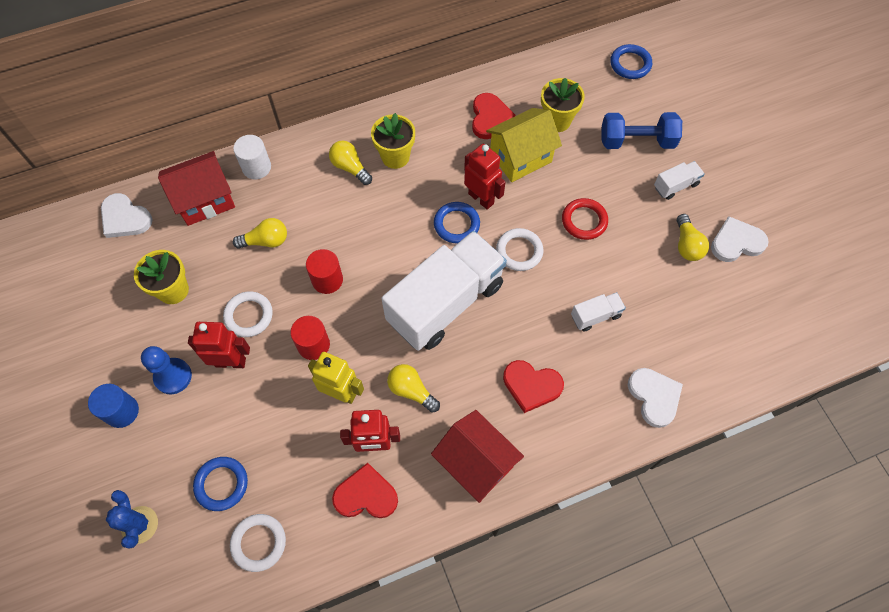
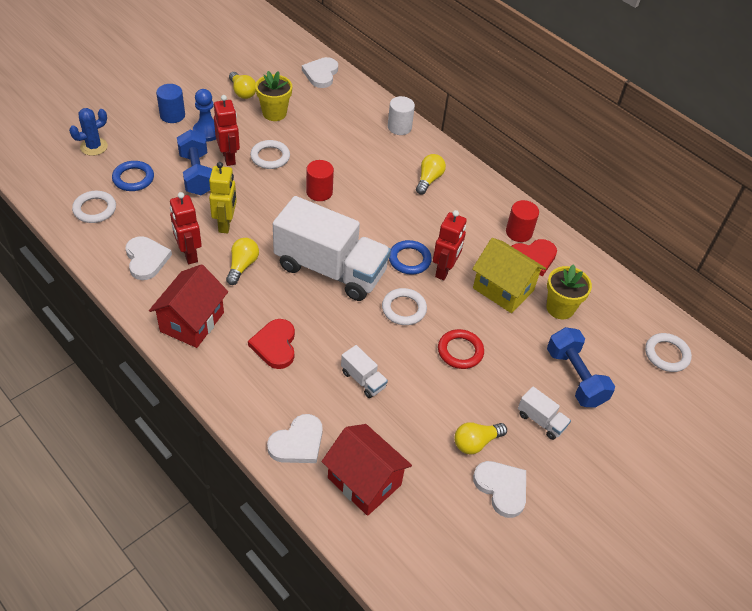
camera: 65 degrees right, 15 degrees down
red house [158,151,235,226] -> red house moved to [321,424,412,516]
yellow light bulb [233,218,287,249] -> yellow light bulb moved to [229,72,256,99]
red cylinder [290,316,330,360] -> red cylinder moved to [506,200,539,242]
red heart [332,463,398,518] -> white heart [125,236,172,280]
yellow flower pot [371,113,415,169] -> none
blue ring [610,44,652,79] -> white ring [645,333,692,372]
none -> blue dumbbell [177,130,212,195]

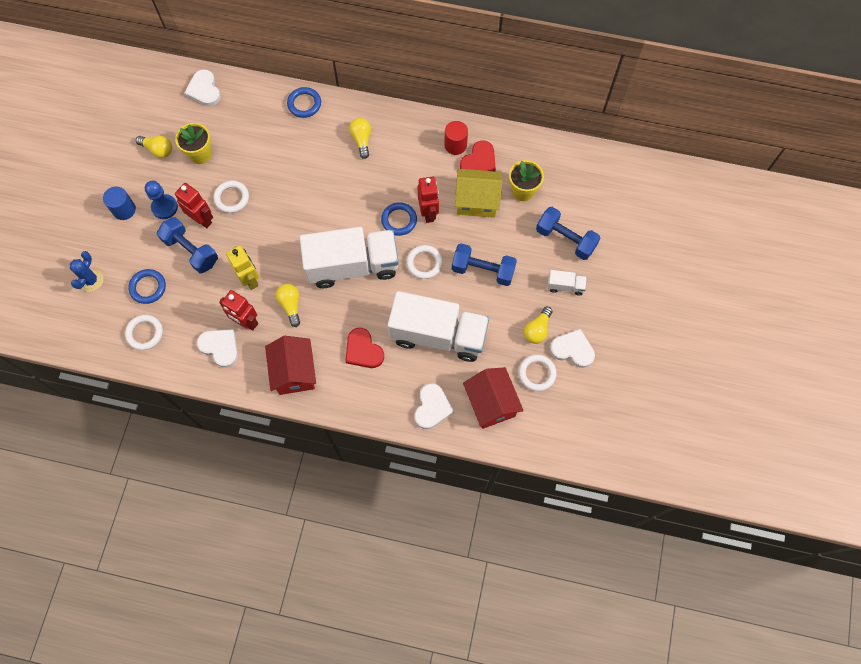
camera: 30 degrees left, 20 degrees up
red cylinder [306,160,334,201] -> none
red house [321,424,412,516] -> red house turned 60 degrees clockwise [463,367,524,429]
white truck [341,345,388,398] -> white truck [388,291,489,362], size x2.45
white cylinder [388,96,415,135] -> blue ring [287,87,321,118]
red ring [438,329,484,369] -> blue dumbbell [452,243,517,286]
white ring [645,333,692,372] -> white ring moved to [518,354,557,391]

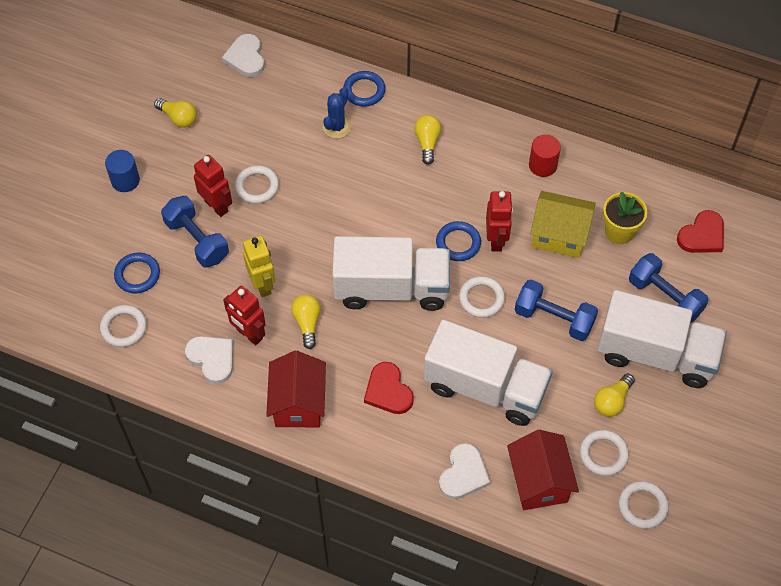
camera: 10 degrees right, 10 degrees down
blue cactus [70,251,104,292] -> blue cactus moved to [323,87,352,139]
blue pawn [145,181,178,219] -> none
yellow flower pot [175,123,212,164] -> none
red heart [460,140,496,171] -> red heart moved to [677,210,724,253]
white truck [547,270,587,296] -> white truck [597,290,727,388], size x2.45
white heart [550,329,595,368] -> none
none -> white ring [618,481,669,529]

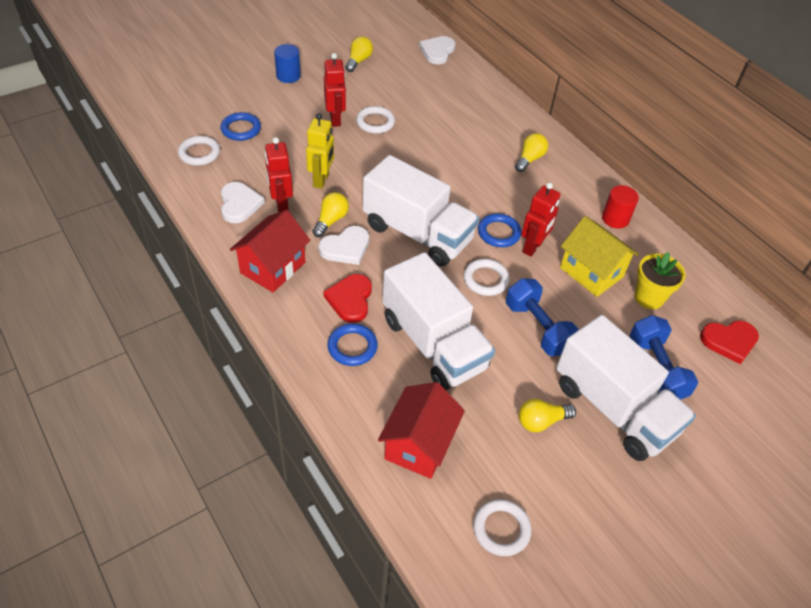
camera: 30 degrees right, 10 degrees down
yellow light bulb [154,98,197,128] -> yellow light bulb turned 135 degrees counterclockwise [345,36,373,72]
blue dumbbell [161,196,229,268] -> none
blue cactus [323,87,352,139] -> none
blue ring [343,71,386,107] -> blue ring moved to [327,323,378,366]
white heart [439,443,491,499] -> white heart moved to [318,226,369,265]
white ring [580,430,629,476] -> none

